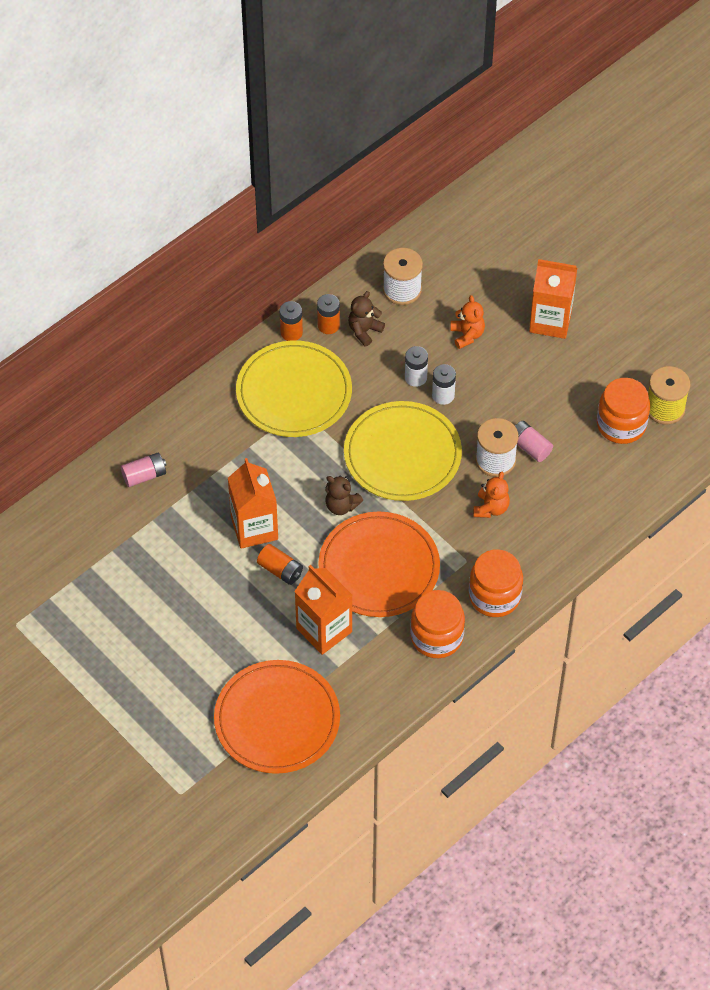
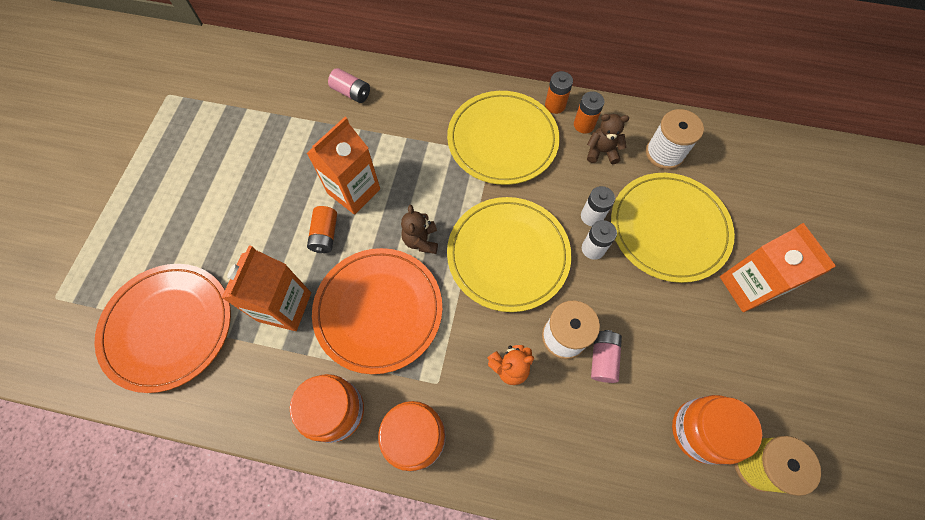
camera: 55 degrees right, 10 degrees up
orange teddy bear [451,295,485,349] -> yellow plate [611,173,735,283]

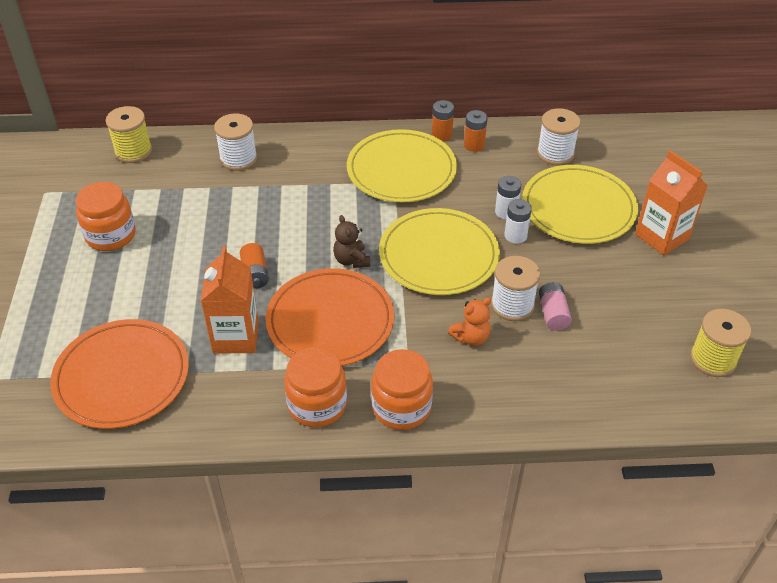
camera: 15 degrees left, 20 degrees down
orange carton [307,117,380,215] -> none
pink battery [328,68,370,103] -> white spool [214,113,257,171]
brown teddy bear [587,114,629,164] -> none
orange jar [672,395,762,465] -> orange jar moved to [76,182,136,251]
none -> yellow spool [106,106,152,163]

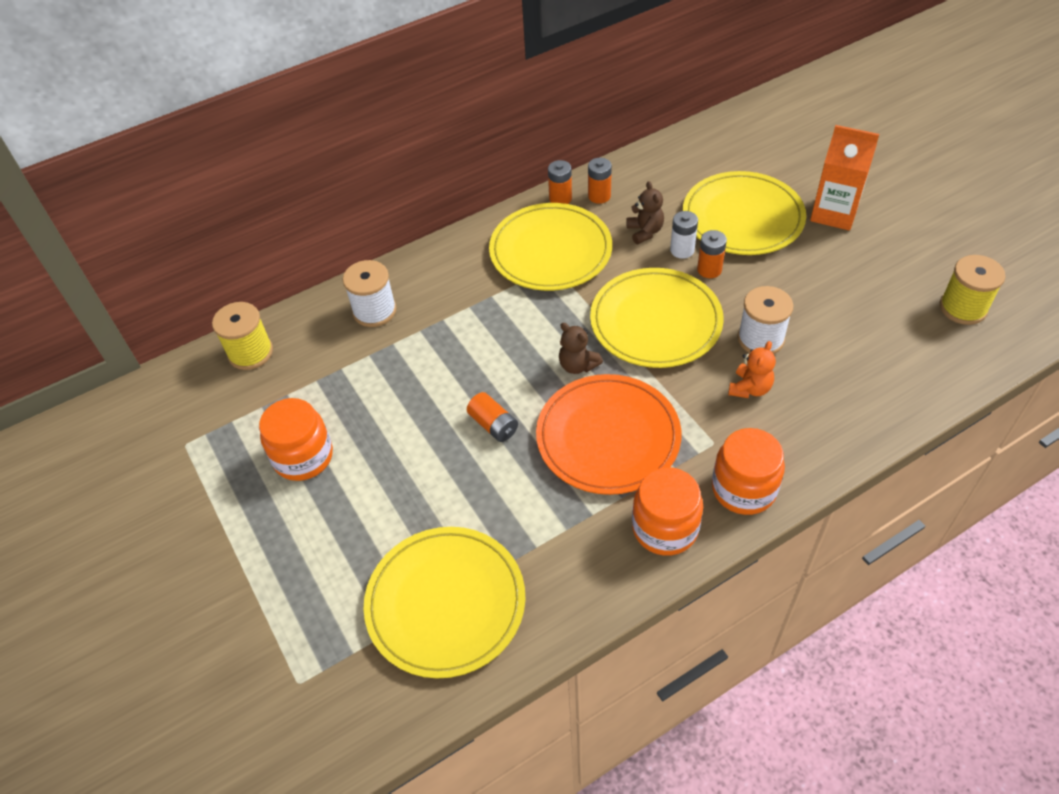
camera: 25 degrees left, 5 degrees up
orange plate [50,319,189,429] -> yellow plate [363,527,525,679]
orange carton [201,246,259,354] -> none
white battery [504,199,532,244] -> orange battery [697,230,727,278]
white spool [537,108,581,165] -> none
pink battery [539,282,572,331] -> none
none -> brown teddy bear [626,181,664,244]

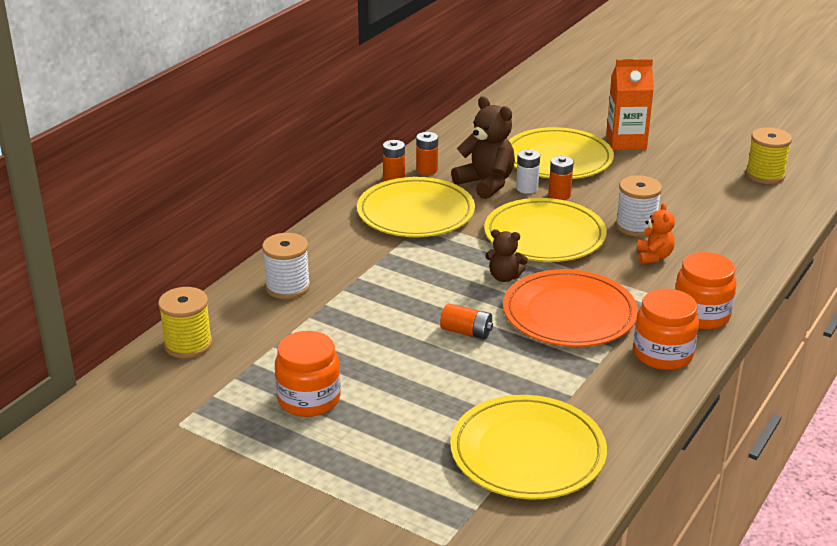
camera: 30 degrees left, 20 degrees down
brown teddy bear [626,181,664,244] -> brown teddy bear [451,96,515,199], size x1.72

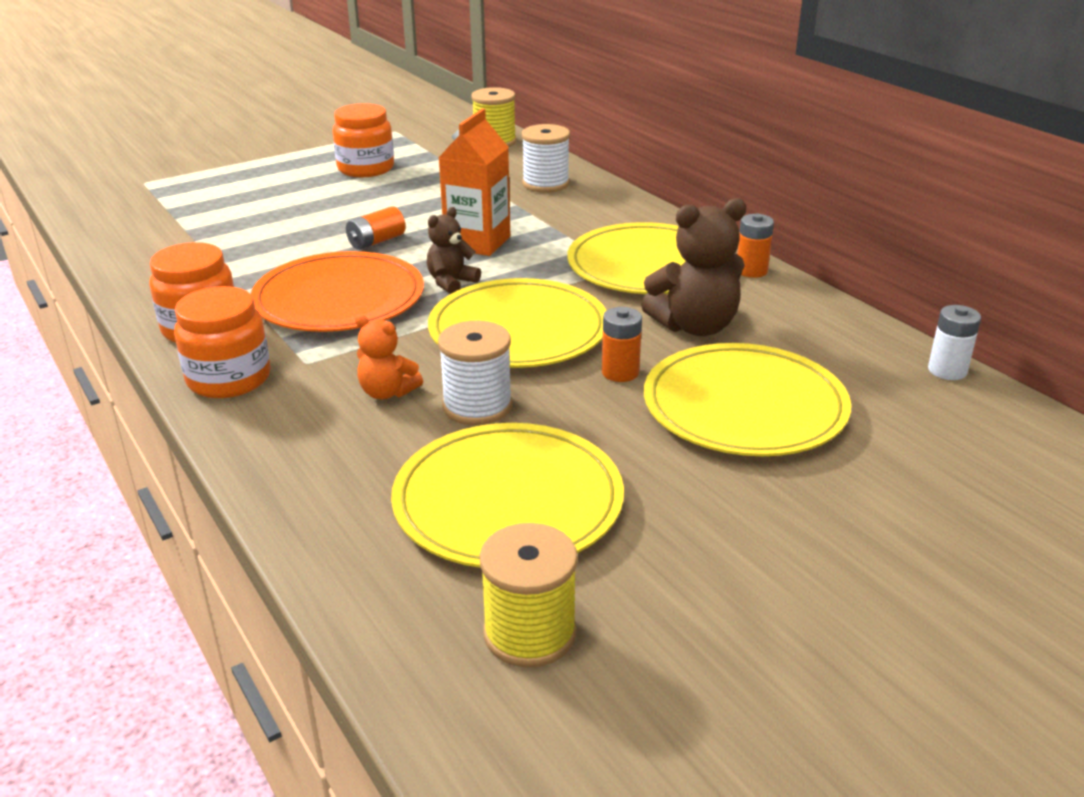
camera: 115 degrees right, 0 degrees up
orange battery [416,132,438,175] -> none
yellow plate [450,395,607,499] -> yellow plate moved to [391,423,624,568]
white battery [516,149,540,194] -> white battery moved to [928,305,981,380]
orange carton [606,59,654,150] -> orange carton moved to [439,108,510,256]

